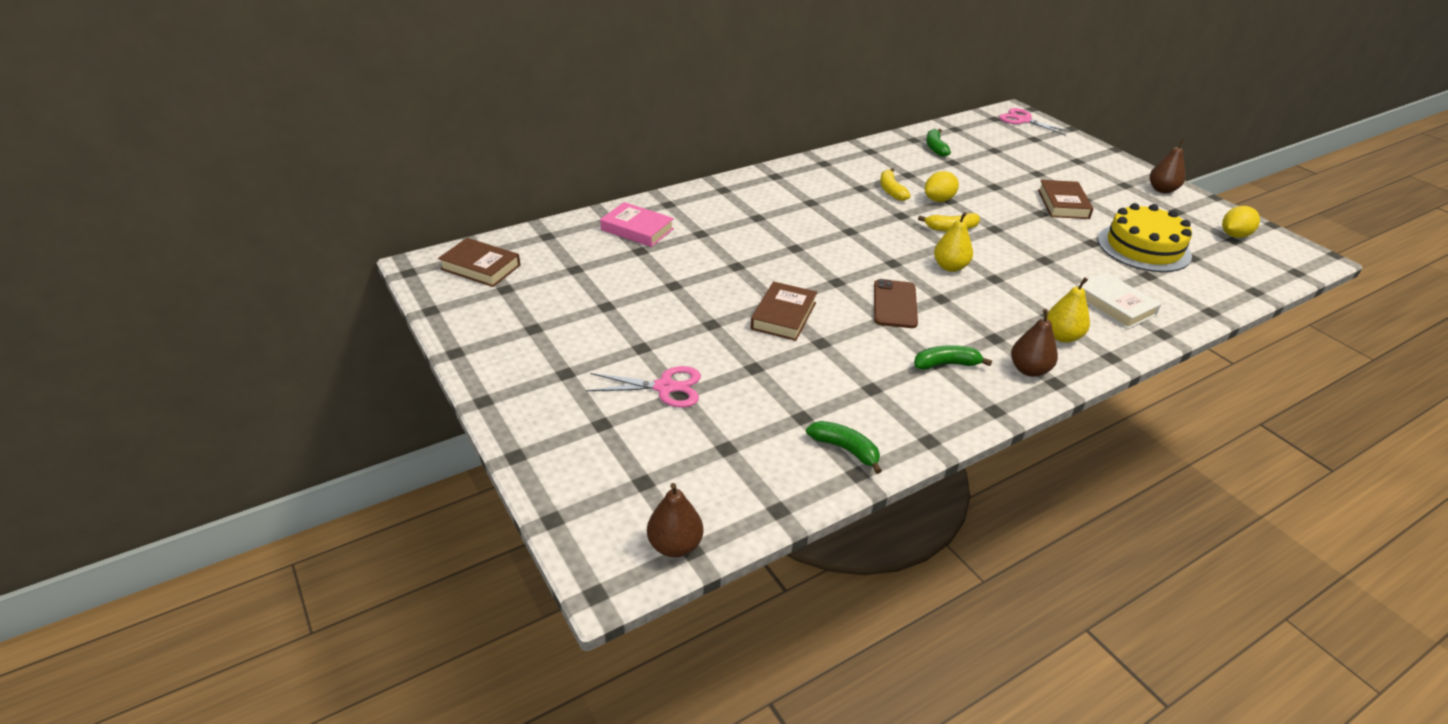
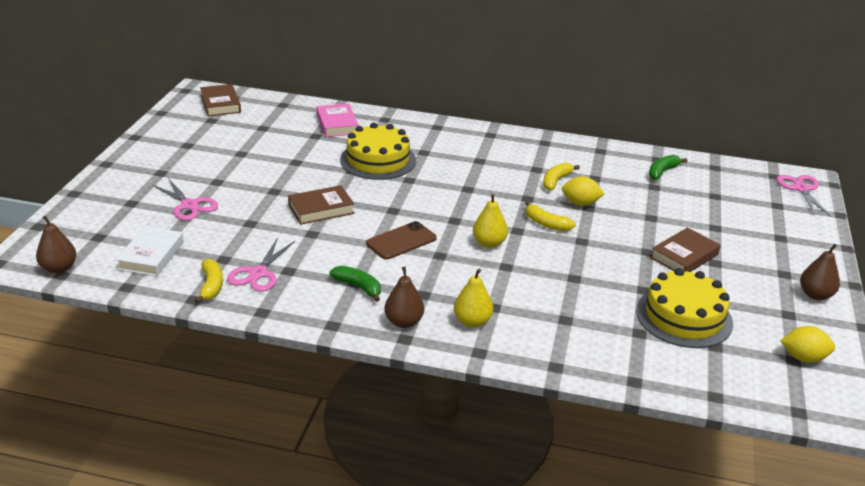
camera: 45 degrees right, 5 degrees down
green banana [806,421,882,474] -> yellow banana [194,259,223,304]
white book [1077,272,1161,329] -> white book moved to [116,226,184,276]
none -> pink scissors [227,238,295,292]
none -> yellow cake [340,122,416,180]

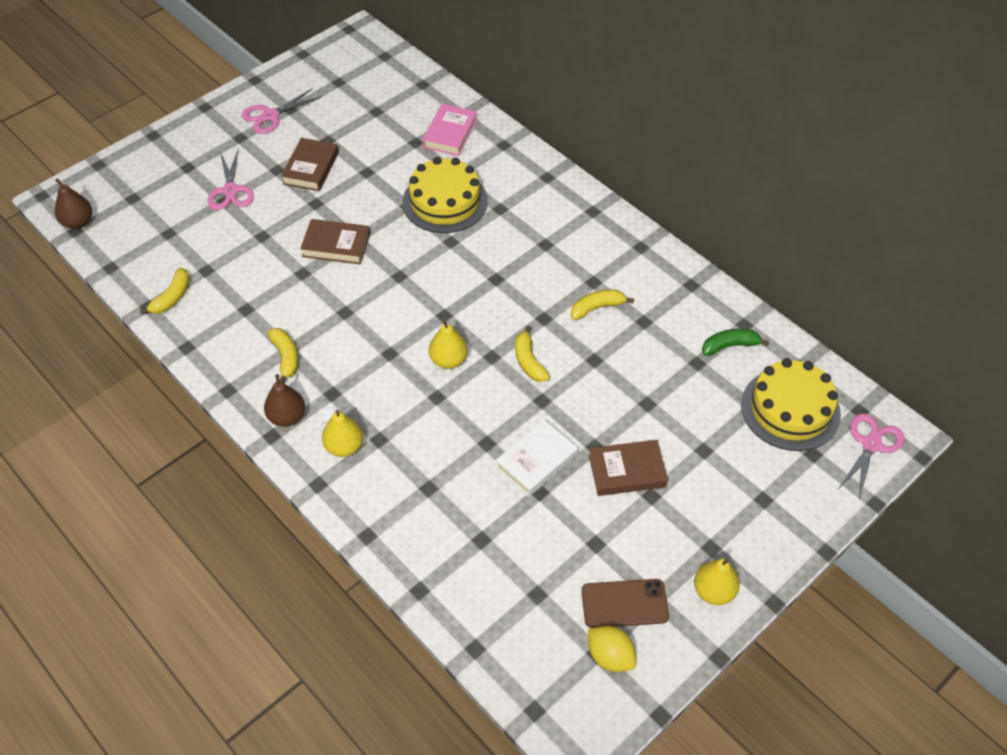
camera: 35 degrees right, 20 degrees up
white book [116,226,184,276] -> white book moved to [496,420,578,497]
brown book [200,84,241,116] -> brown book moved to [281,138,339,191]
pink scissors [227,238,295,292] -> pink scissors moved to [242,88,322,134]
green banana [330,266,381,302] -> yellow banana [267,328,298,382]
brown phone [366,221,437,260] -> brown phone moved to [581,579,669,628]
yellow lemon [562,176,604,206] -> none
yellow cake [636,268,733,348] -> yellow cake moved to [741,358,841,451]
brown pear [800,244,840,300] -> yellow pear [694,559,740,605]

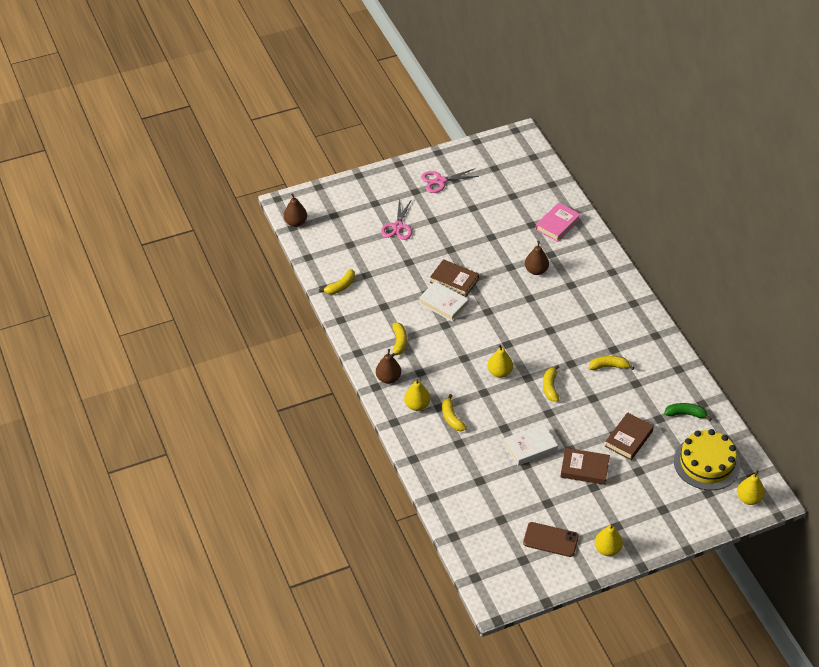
camera: 20 degrees right, 5 degrees down
brown book [281,138,339,191] -> brown book moved to [605,412,654,460]
yellow cake [402,157,488,233] -> brown pear [525,241,549,275]
yellow lemon [588,626,636,672] -> none
pink scissors [838,414,904,500] -> yellow pear [737,470,765,505]
none -> white book [419,281,469,322]
none -> yellow banana [442,394,467,431]

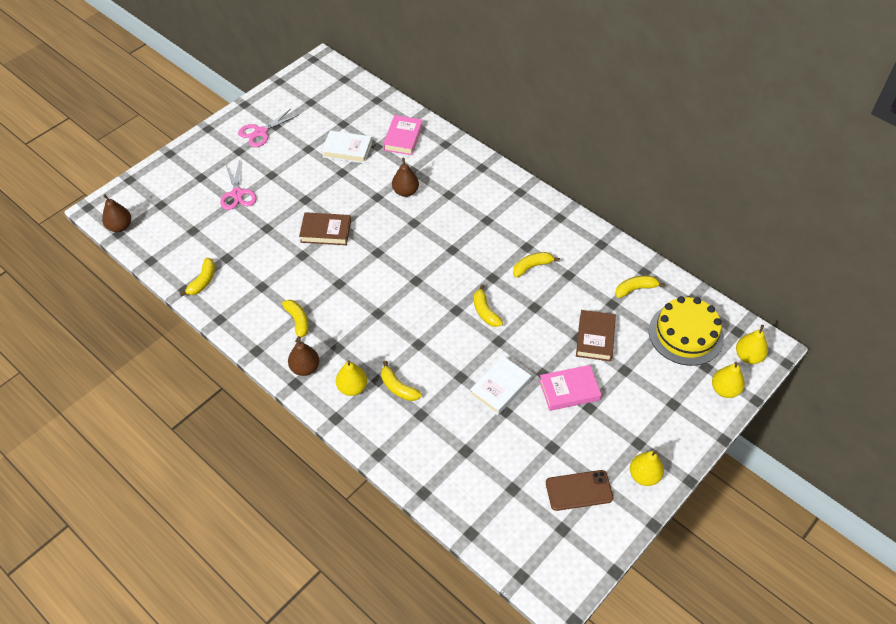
camera: 25 degrees left, 5 degrees up
white book [419,281,469,322] -> white book moved to [322,131,372,163]
yellow pear [488,344,513,378] -> yellow pear moved to [712,362,745,398]
brown book [560,448,610,485] -> pink book [539,365,601,411]
green banana [664,403,712,421] -> yellow banana [615,276,665,298]

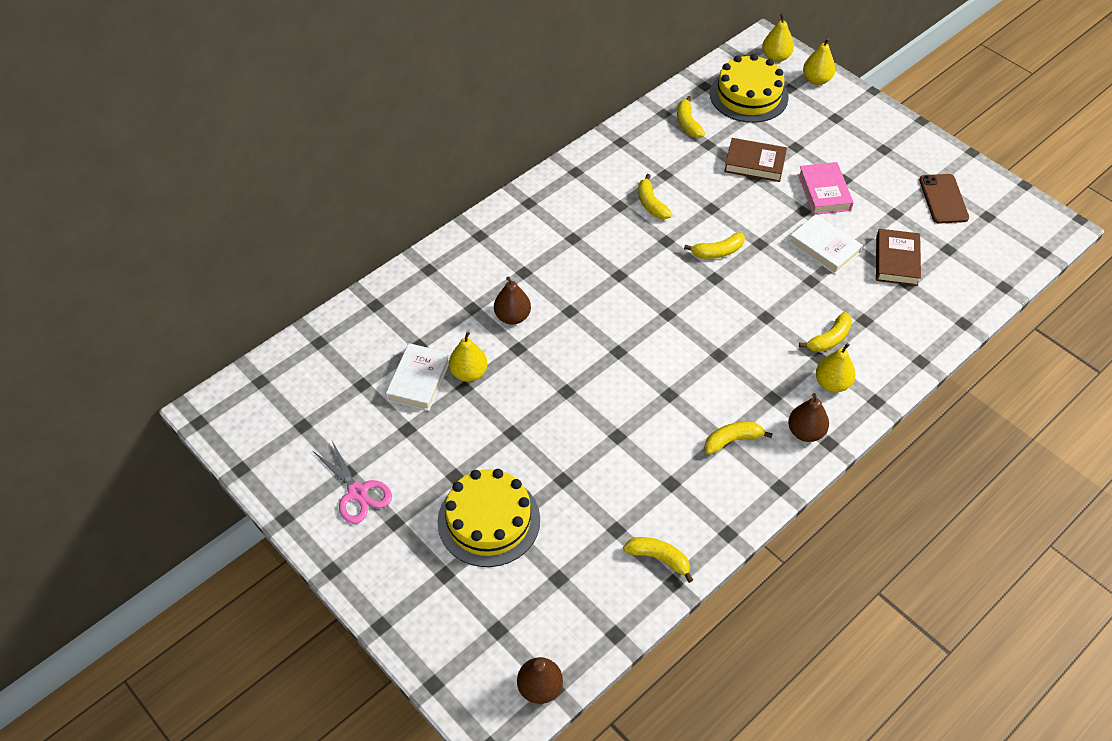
camera: 85 degrees left, 0 degrees up
pink scissors [220,162,257,210] -> yellow cake [437,469,540,567]
brown book [299,212,351,245] -> brown book moved to [876,229,921,286]
pink book [383,115,423,155] -> none
yellow pear [630,451,664,486] -> yellow pear moved to [449,332,487,382]

